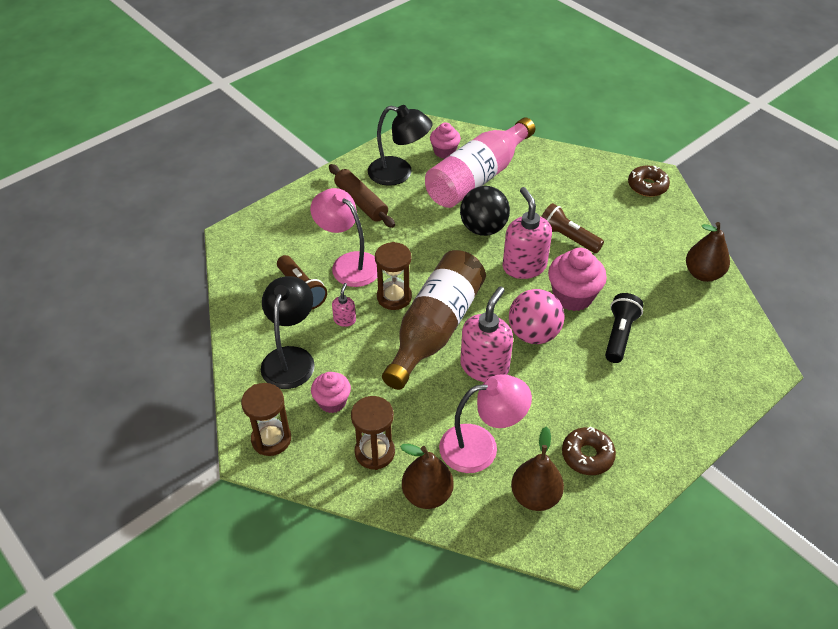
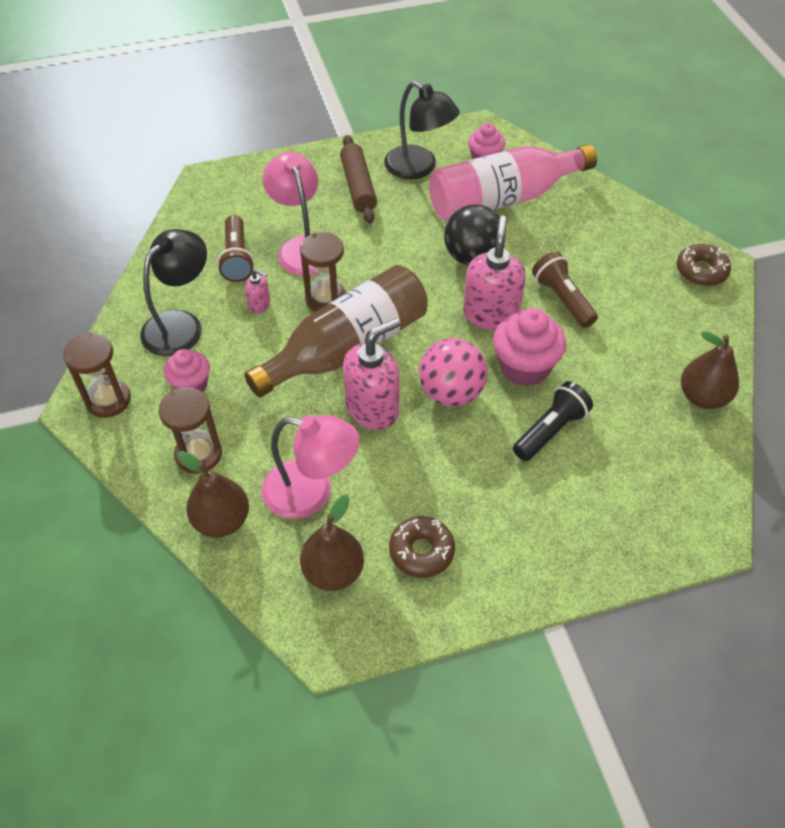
camera: 25 degrees right, 5 degrees up
pink soap dispenser [332,283,356,327] -> pink soap dispenser turned 75 degrees clockwise [245,269,270,313]

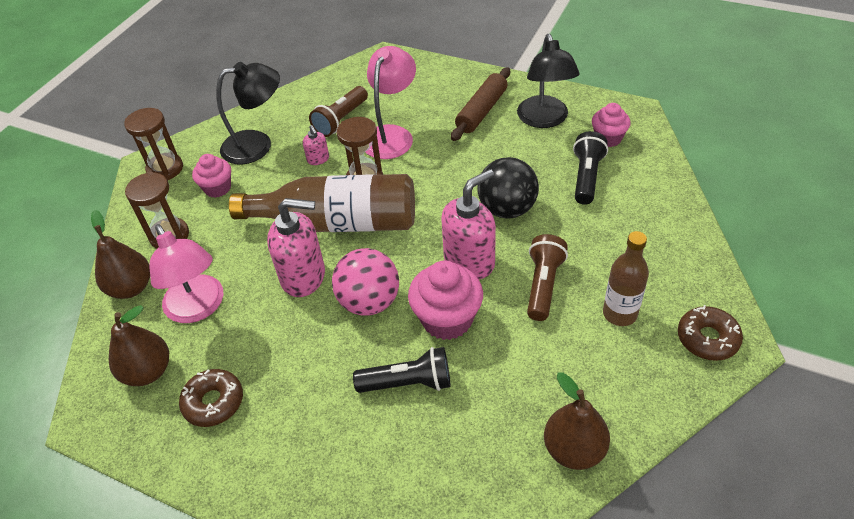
camera: 45 degrees right, 5 degrees down
pink bottle [429,144,597,222] -> black flashlight [573,131,608,205]
none -> brown bottle [603,231,649,326]

